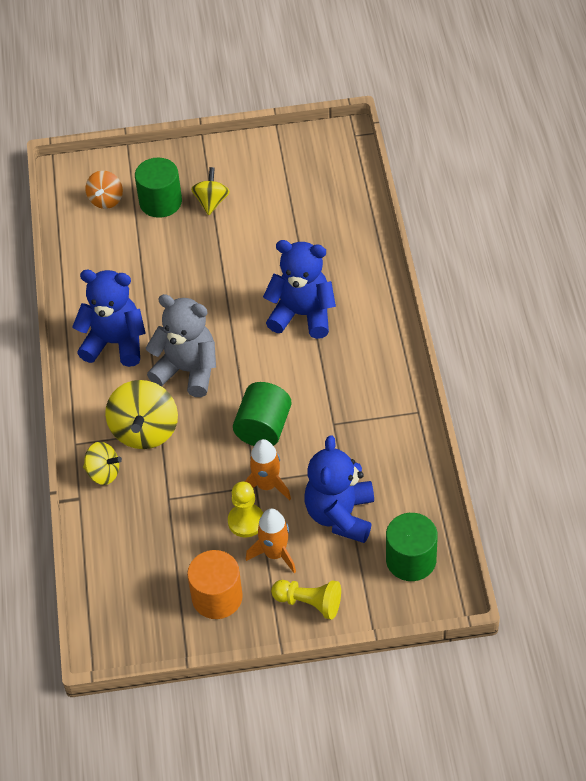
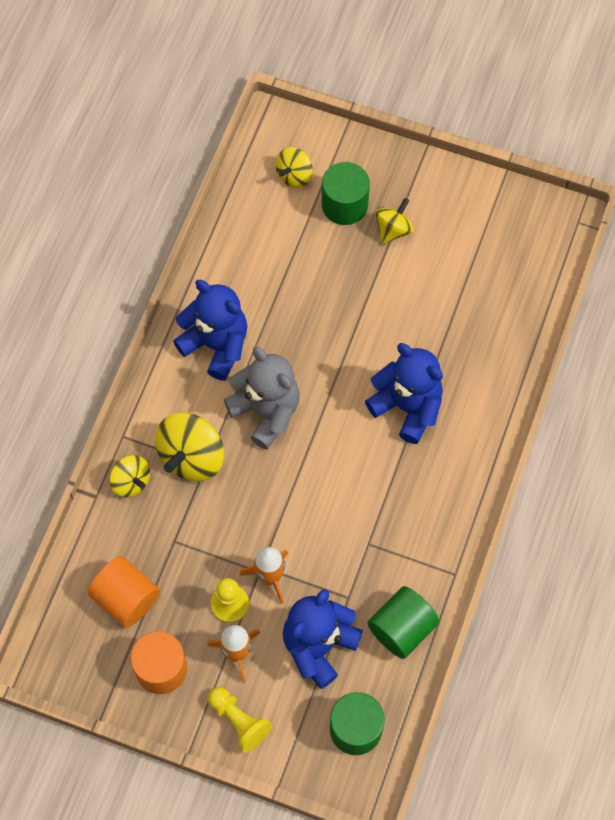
camera: 25 degrees right, 15 degrees up
orange spinning top [85,171,123,209] -> yellow spinning top [276,147,313,188]
green cylinder [233,382,292,446] -> green cylinder moved to [367,586,440,659]
none -> orange cylinder [88,556,160,628]

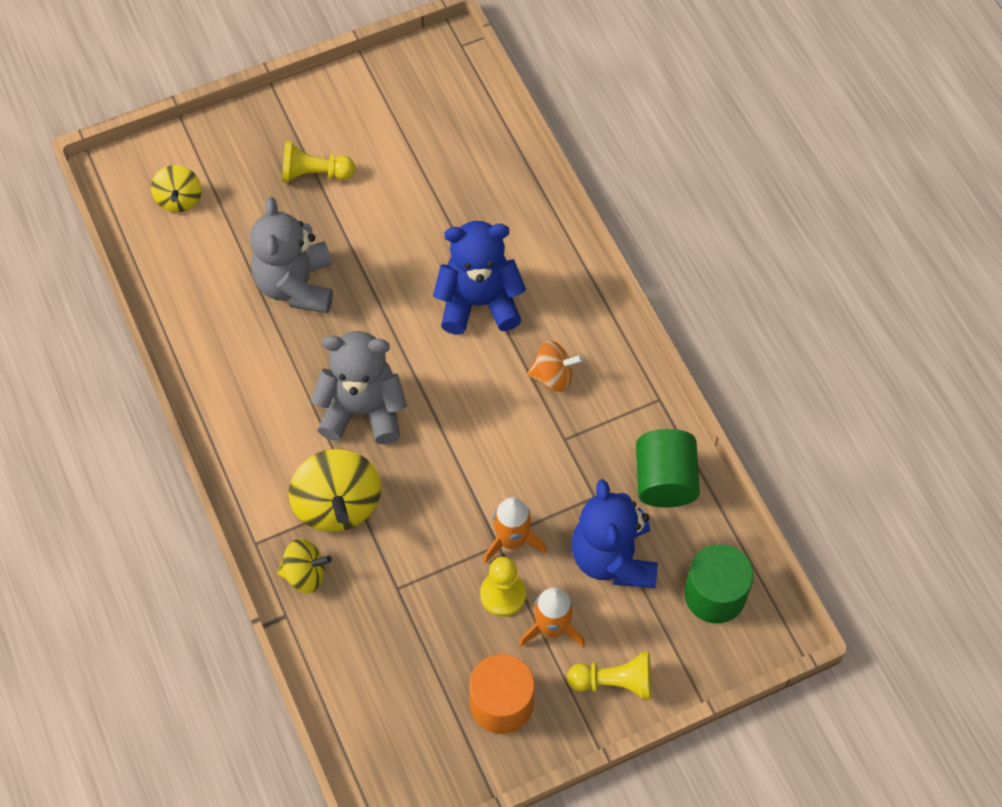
camera: 45 degrees left, 5 degrees down
orange cylinder [88,556,160,628] -> none
blue teddy bear [173,280,248,381] -> none
green cylinder [322,162,370,225] -> none
yellow spinning top [376,198,414,245] -> yellow pawn [282,141,355,183]
none -> grey teddy bear [250,197,333,313]
none -> orange spinning top [527,341,583,392]

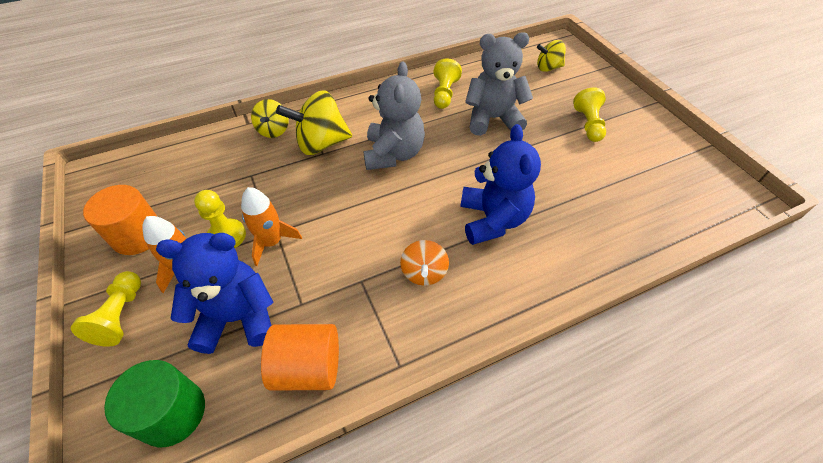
camera: 90 degrees right, 10 degrees down
green cylinder [636,429,700,508] -> orange cylinder [261,324,339,391]
none -> yellow pawn [434,58,462,109]

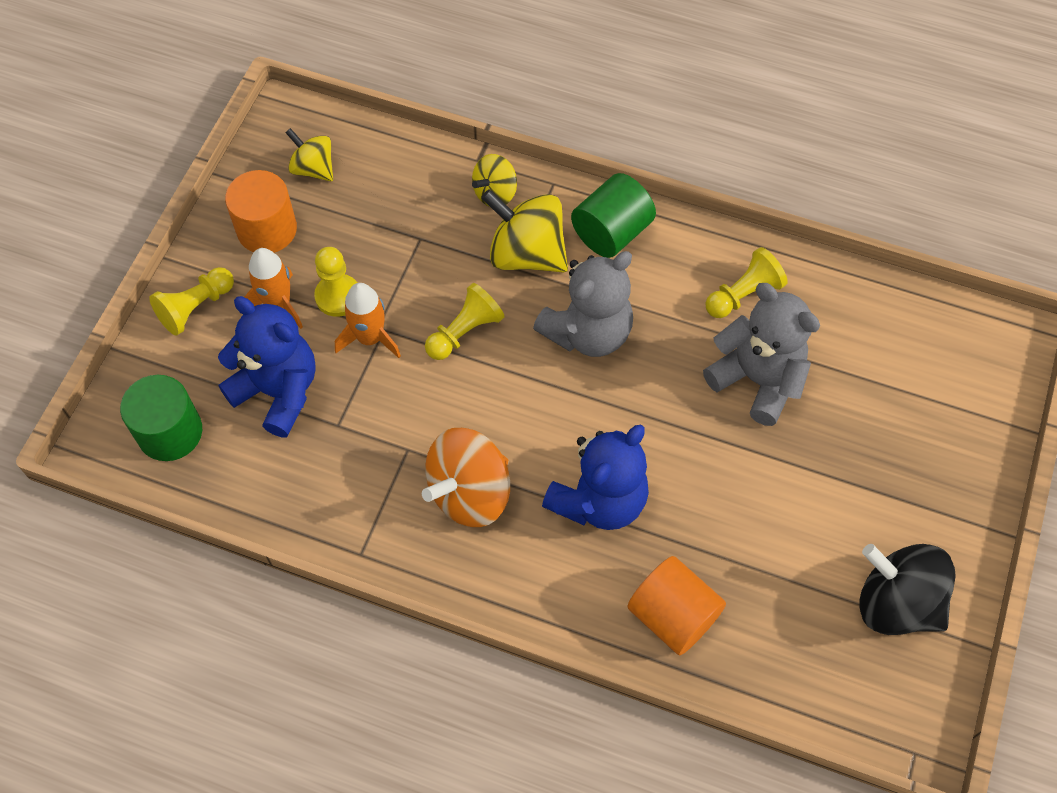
camera: 45 degrees right, 10 degrees up
orange cylinder [261,324,339,391] -> orange cylinder moved to [627,556,726,656]
orange spinning top [400,240,449,286] -> orange spinning top [422,428,510,527], size x1.69
yellow spinning top [537,40,566,72] -> yellow spinning top moved to [285,128,333,181]
yellow pawn [573,88,606,142] -> yellow pawn moved to [425,283,505,360]
none -> green cylinder [571,173,656,258]
none -> black spinning top [859,544,956,635]

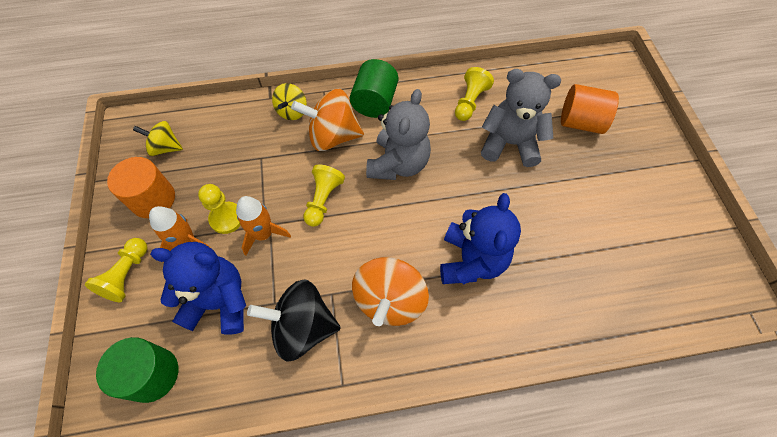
camera: 30 degrees left, 0 degrees up
yellow spinning top [481,189,568,273] -> orange spinning top [291,89,364,151]
orange cylinder [627,556,726,656] -> orange cylinder moved to [561,84,619,134]
black spinning top [859,544,956,635] -> black spinning top moved to [247,279,341,361]

